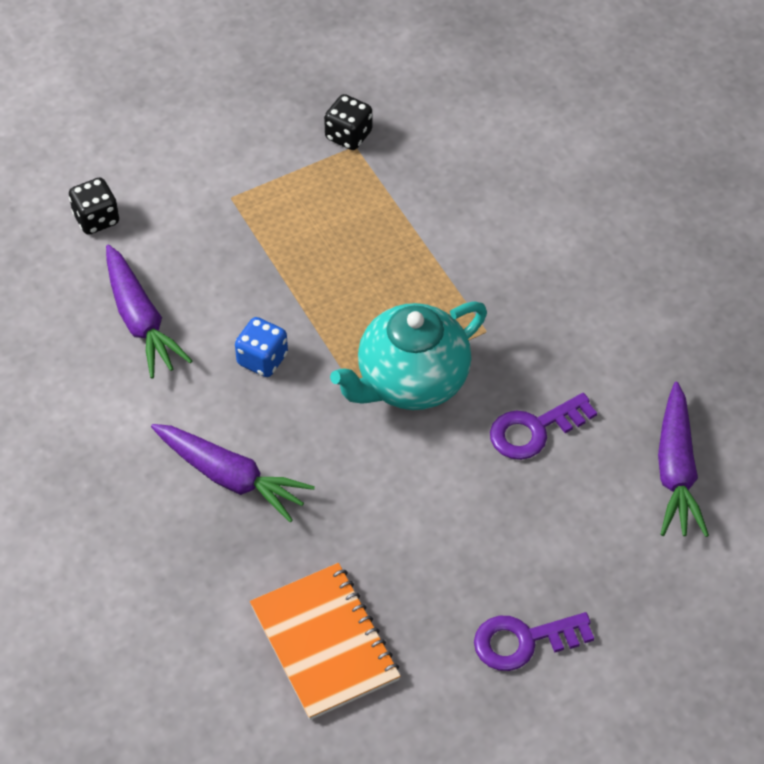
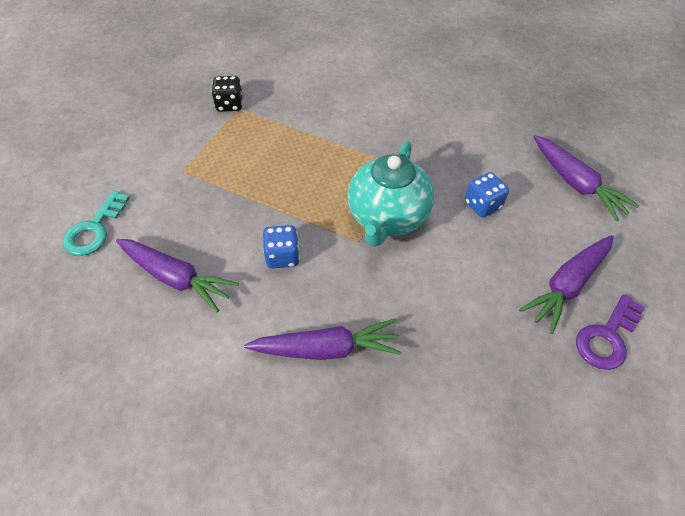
camera: 35 degrees left, 0 degrees up
black dice [69,177,119,235] -> turquoise key [63,190,130,256]
orange notebook [250,563,401,720] -> none
purple key [490,393,597,460] -> blue dice [465,172,509,217]
none -> purple carrot [519,235,614,334]

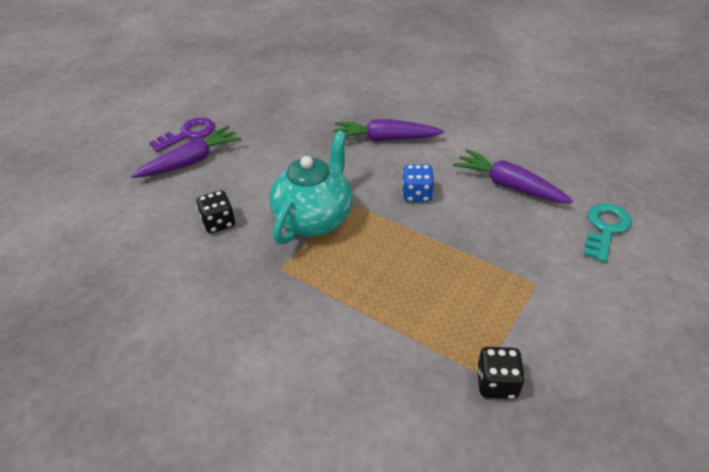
camera: 170 degrees left, 10 degrees down
blue dice [465,172,509,217] -> black dice [196,190,236,233]
purple carrot [534,135,639,221] -> none

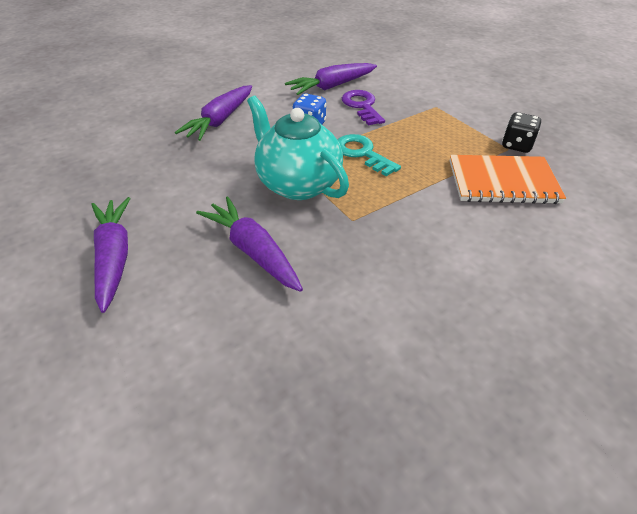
camera: 70 degrees left, 0 degrees up
purple key [149,117,215,152] -> purple key moved to [342,90,385,126]
black dice [196,190,236,233] -> purple carrot [196,197,303,292]
turquoise key [584,203,632,262] -> turquoise key moved to [337,134,401,176]
none -> orange notebook [449,155,566,204]

